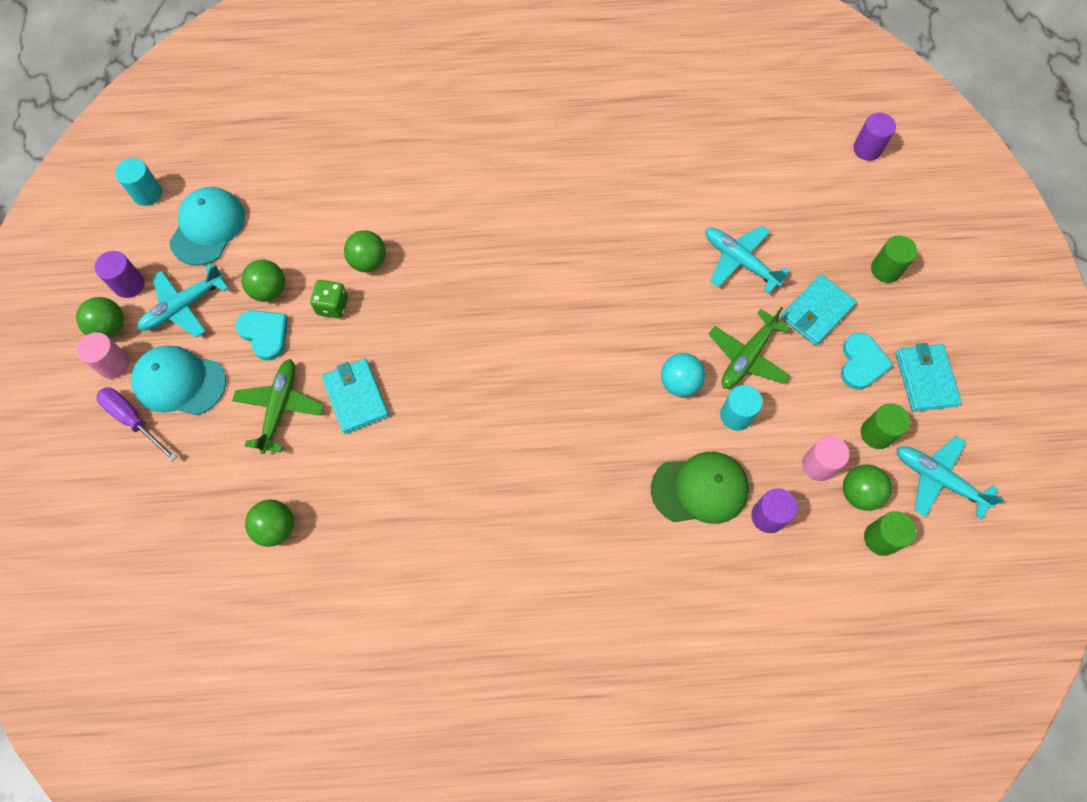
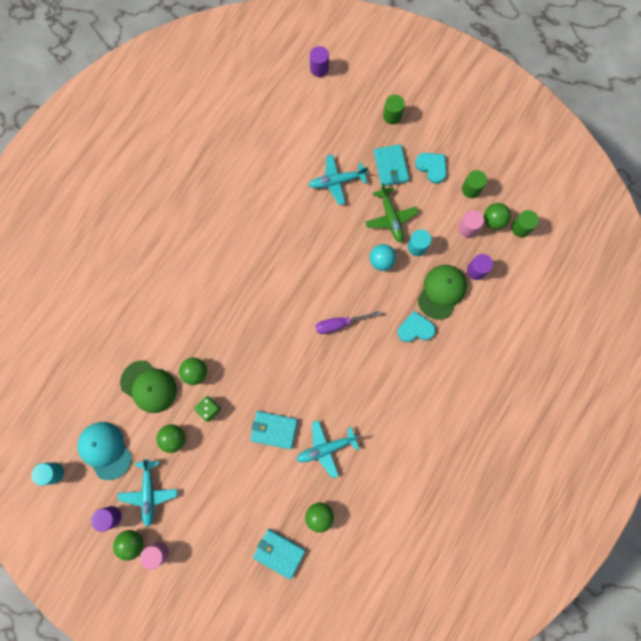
camera: 55 degrees left, 10 degrees up
purple screwdriver [96,387,177,461] -> purple screwdriver moved to [316,311,381,334]
turquoise cap [131,345,226,415] -> none
green plane [232,359,324,454] -> none
turquoise heart [236,310,288,361] -> turquoise heart moved to [398,311,435,342]
turquoise wallet [895,343,962,411] -> turquoise wallet moved to [253,529,306,580]
turquoise plane [897,436,1004,519] -> turquoise plane moved to [297,420,359,478]
none -> green cap [120,361,177,413]

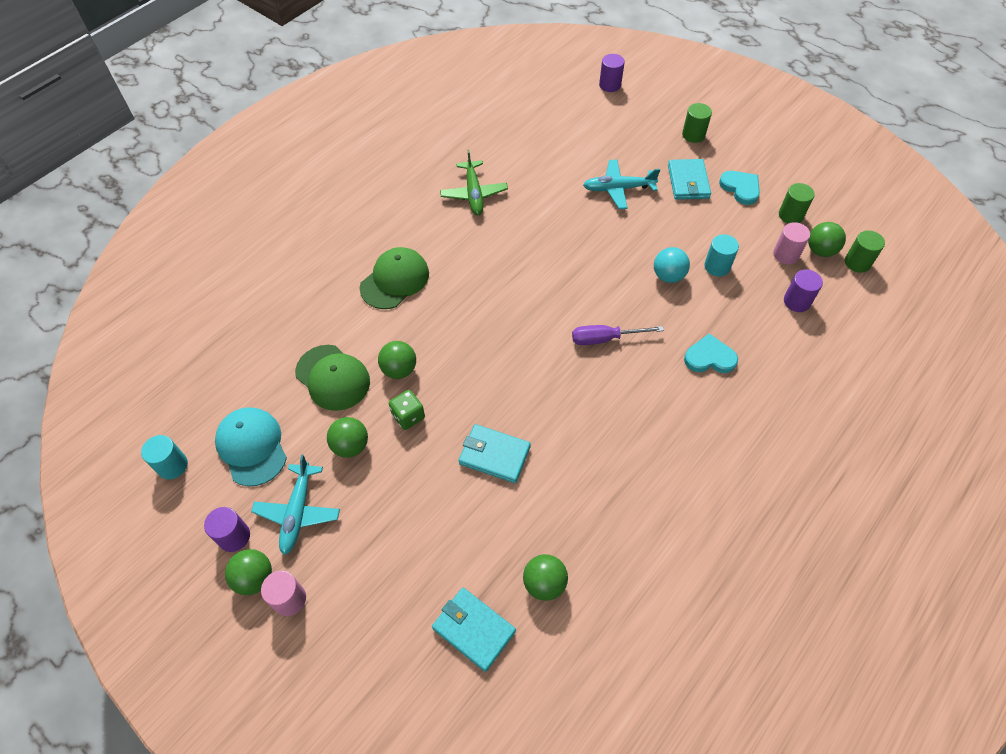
camera: 10 degrees right, 20 degrees down
turquoise plane [297,420,359,478] -> none
green plane [365,183,419,243] -> green plane moved to [440,149,508,215]
green cap [418,265,467,320] -> green cap moved to [359,247,429,309]

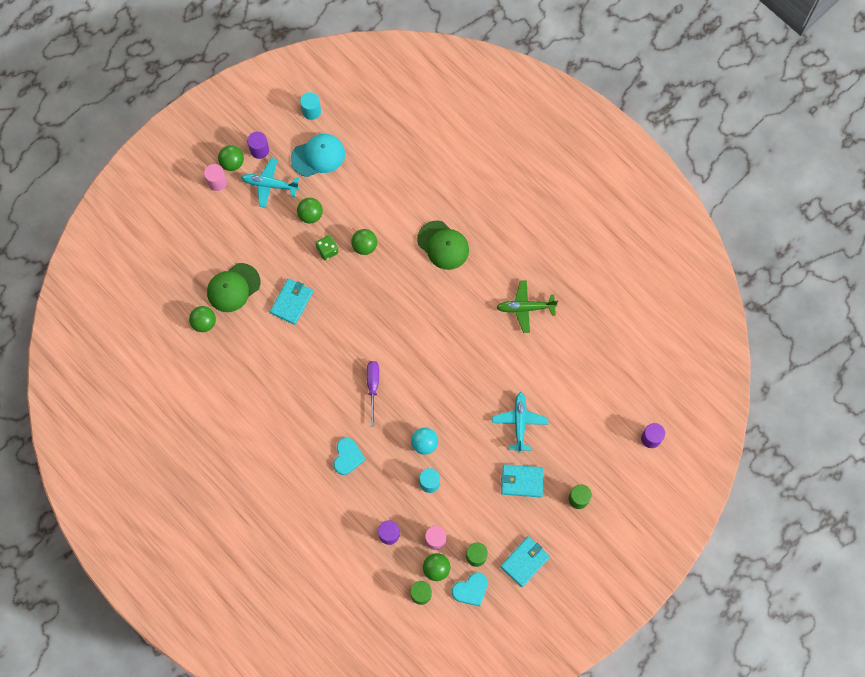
camera: 95 degrees right, 15 degrees up
green cap [295,345,370,411] -> green cap moved to [207,263,260,312]
turquoise wallet [432,588,516,672] -> turquoise wallet moved to [500,536,550,587]
turquoise heart [719,171,760,205] -> turquoise heart moved to [452,572,488,606]

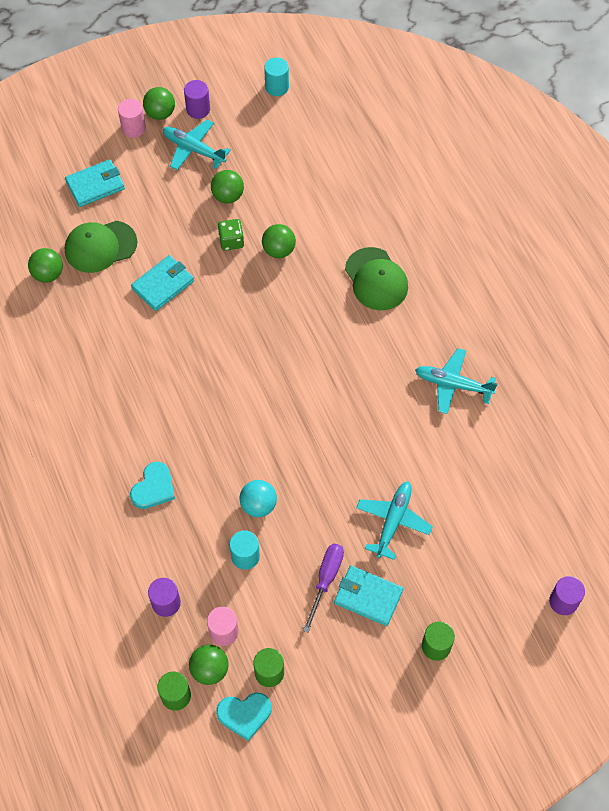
camera: 20 degrees right, 10 degrees down
turquoise cap [291,134,345,177] -> none
purple screwdriver [367,361,379,426] -> purple screwdriver moved to [303,544,344,633]
green plane [496,280,558,333] -> turquoise plane [415,348,497,414]
turquoise wallet [500,536,550,587] -> turquoise wallet moved to [65,159,125,207]

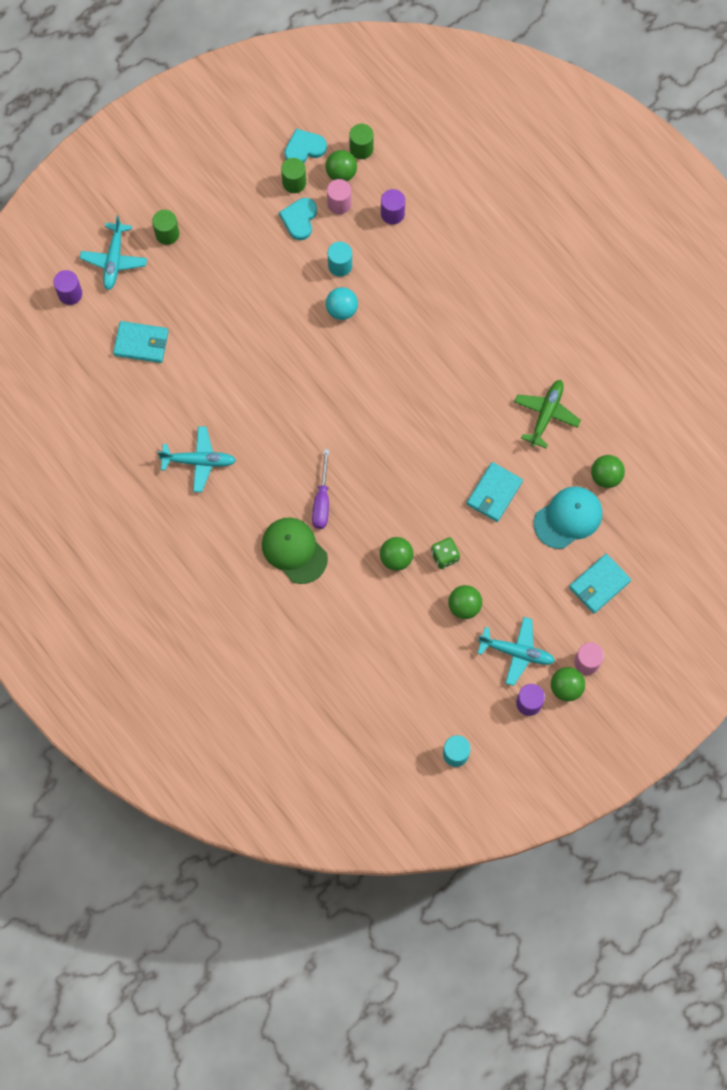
camera: 165 degrees right, 10 degrees up
green cap [65,221,137,273] -> turquoise cap [534,487,602,549]
turquoise heart [130,462,175,509] -> turquoise heart moved to [279,198,317,240]
purple screwdriver [303,544,344,633] -> purple screwdriver moved to [312,449,329,529]
turquoise wallet [334,565,403,626] -> turquoise wallet moved to [113,321,169,363]
turquoise plane [356,482,433,560] -> turquoise plane moved to [80,215,147,290]
none -> green plane [514,380,581,448]

